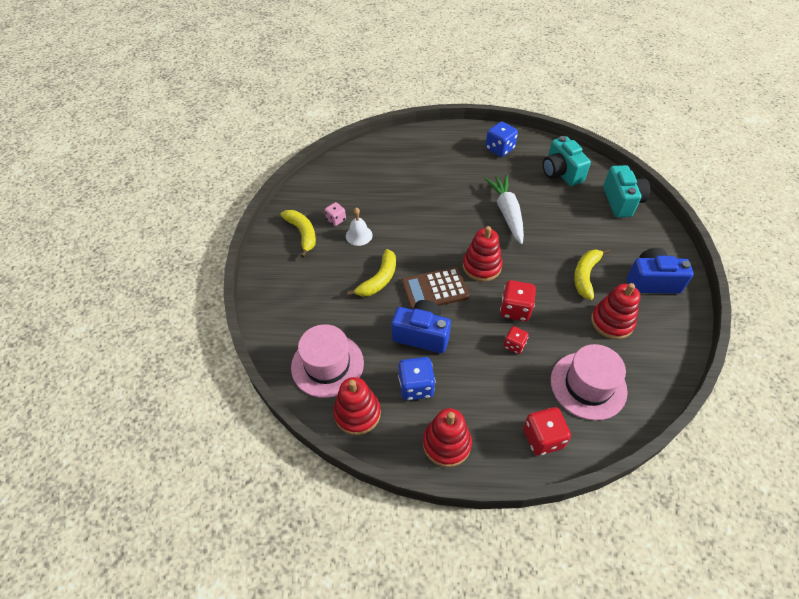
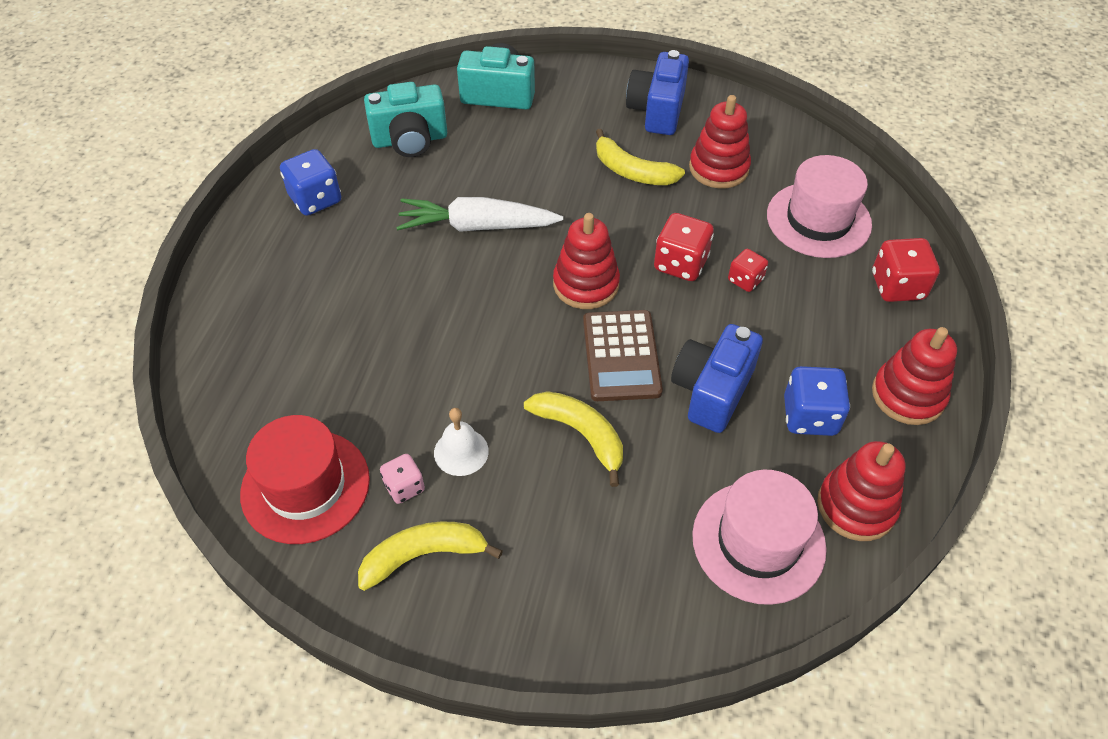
camera: 80 degrees left, 0 degrees up
none -> red hat [240,415,370,544]

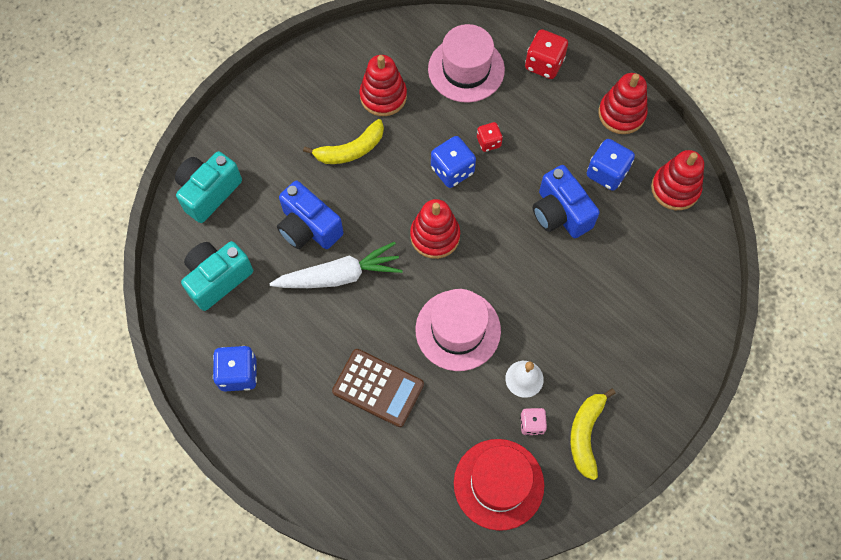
camera: 60 degrees left, 15 degrees up
turquoise camera [364,82,447,157] -> turquoise camera turned 150 degrees counterclockwise [181,241,253,311]
white carrot [396,197,563,232] -> white carrot turned 135 degrees counterclockwise [269,242,403,288]
yellow banana [524,391,623,487] -> none
brown calculator [583,310,663,401] -> brown calculator moved to [332,349,424,427]
blue camera [626,50,689,135] -> blue camera moved to [277,181,344,249]
red dice [654,213,714,281] -> blue dice [431,136,476,188]
pink hat [692,470,827,605] -> pink hat moved to [416,289,501,371]

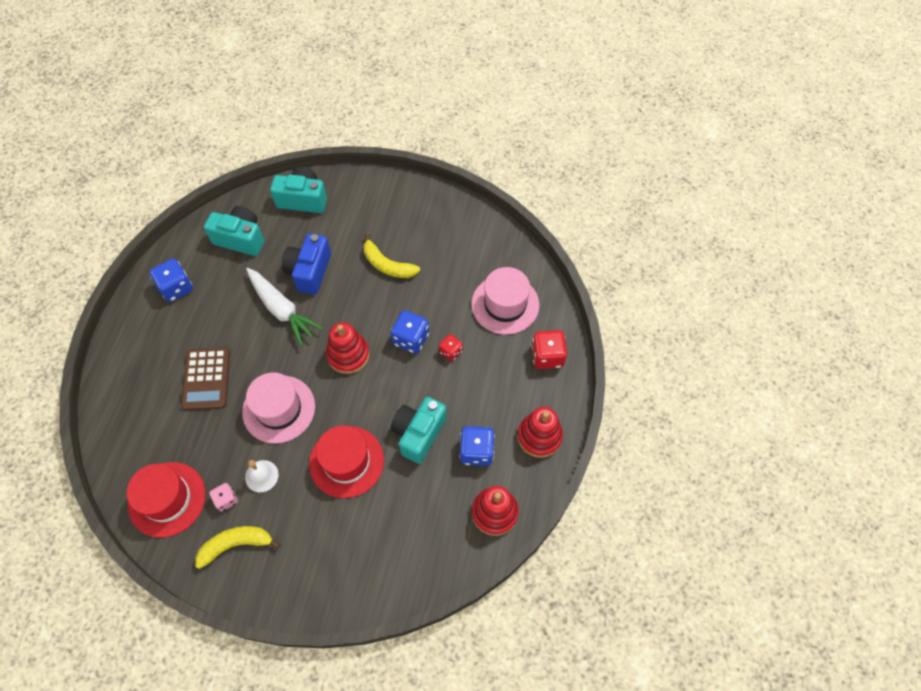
camera: 60 degrees right, 5 degrees down
red stacking toy [360,55,407,116] -> none
blue camera [533,165,600,238] -> turquoise camera [391,397,447,464]
none -> red hat [309,425,384,498]

